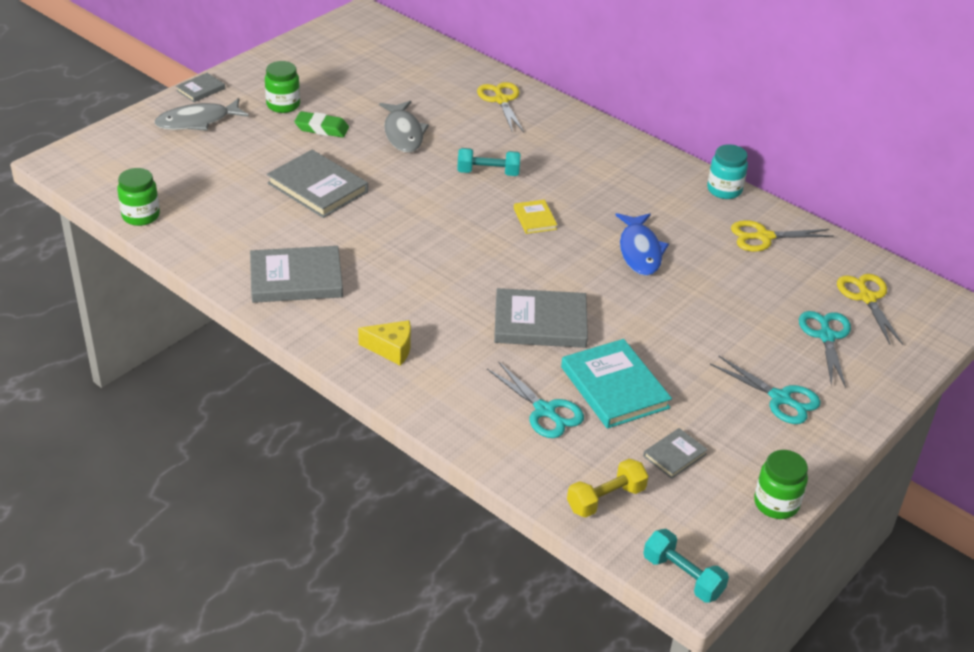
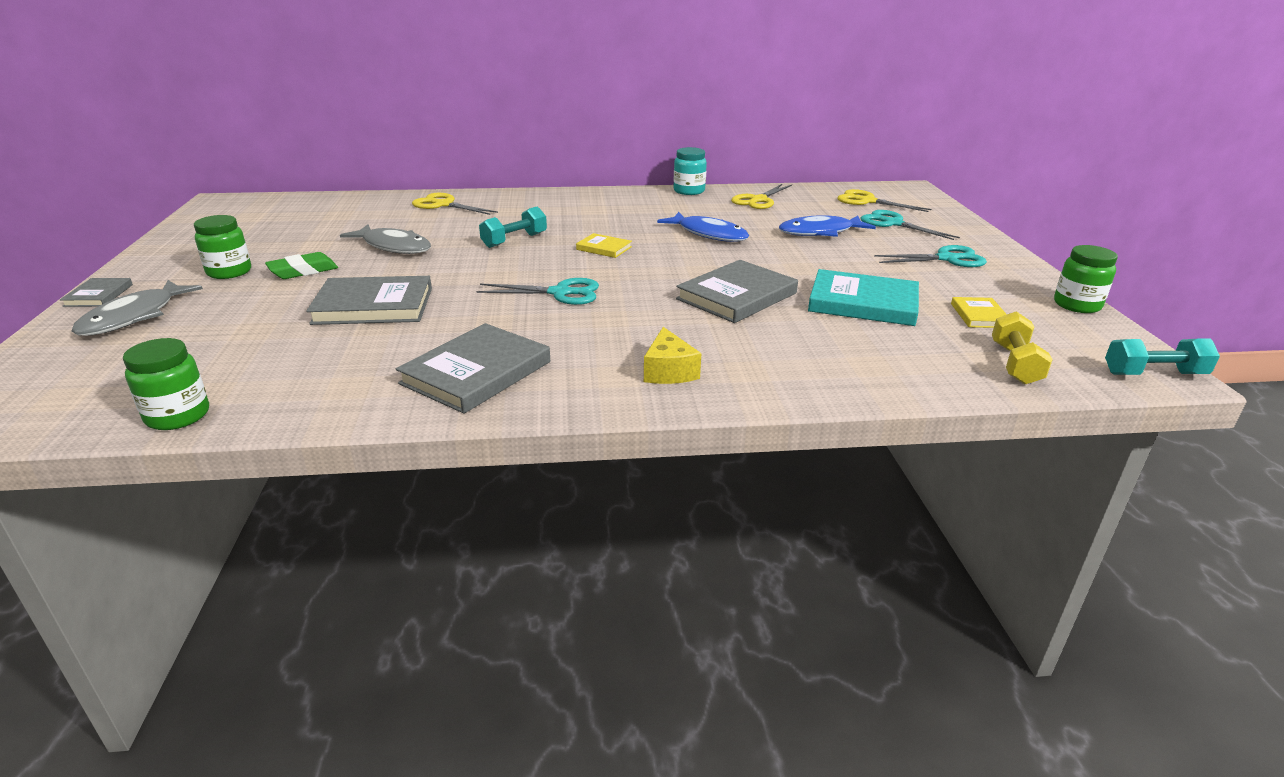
camera: 45 degrees left, 10 degrees down
yellow cheese [358,320,411,366] -> yellow cheese turned 120 degrees clockwise [644,327,702,384]
turquoise scissors [487,361,584,438] -> turquoise scissors moved to [477,278,599,305]
grey book [643,428,708,479] -> yellow book [951,297,1007,328]
none -> blue fish [779,215,876,237]

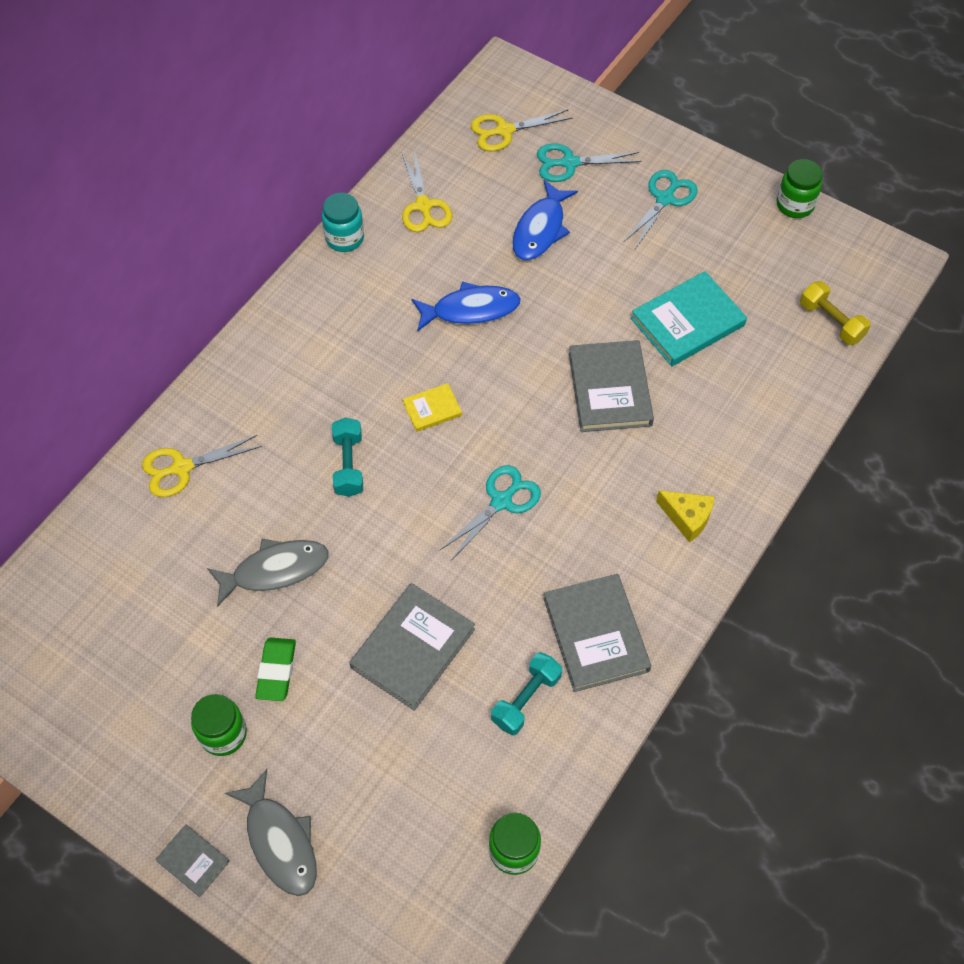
camera: 50 degrees left, 30 degrees up
yellow book [951,297,1007,328] -> none
turquoise dumbbell [1105,338,1220,375] -> turquoise dumbbell moved to [491,652,562,735]

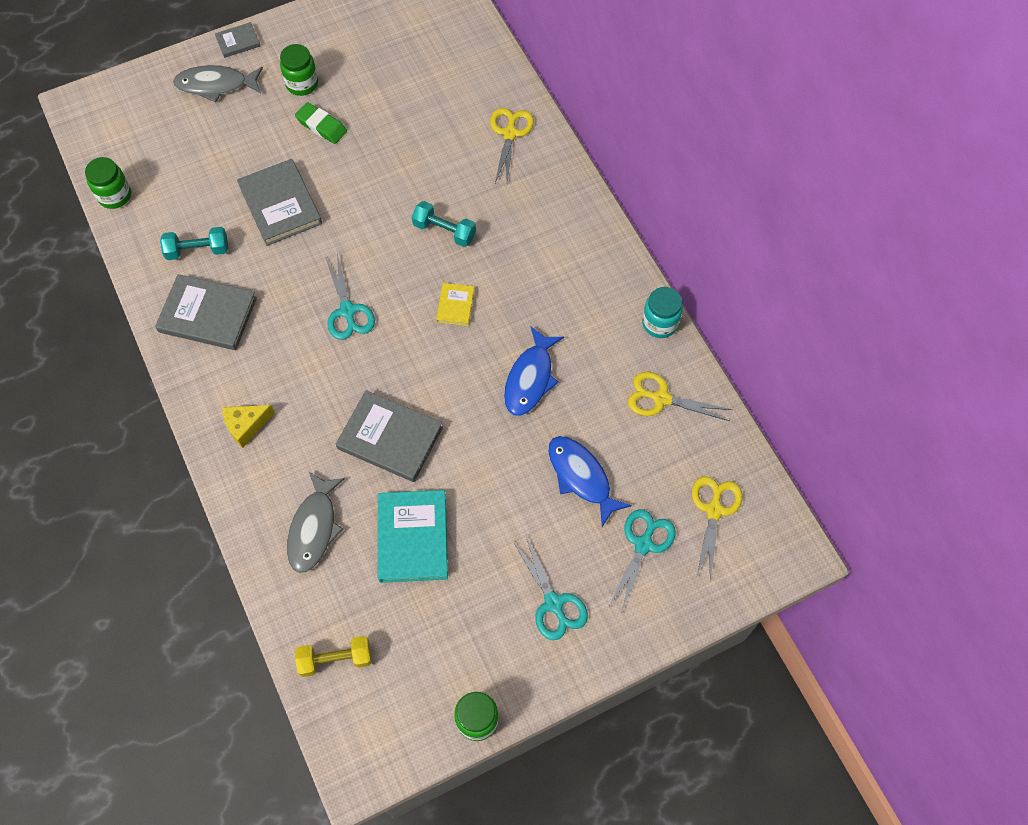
camera: 120 degrees right, 5 degrees up
grey fish [207,539,329,607] -> grey fish moved to [287,471,345,573]
turquoise dumbbell [491,652,562,735] -> turquoise dumbbell turned 75 degrees counterclockwise [160,227,228,260]

